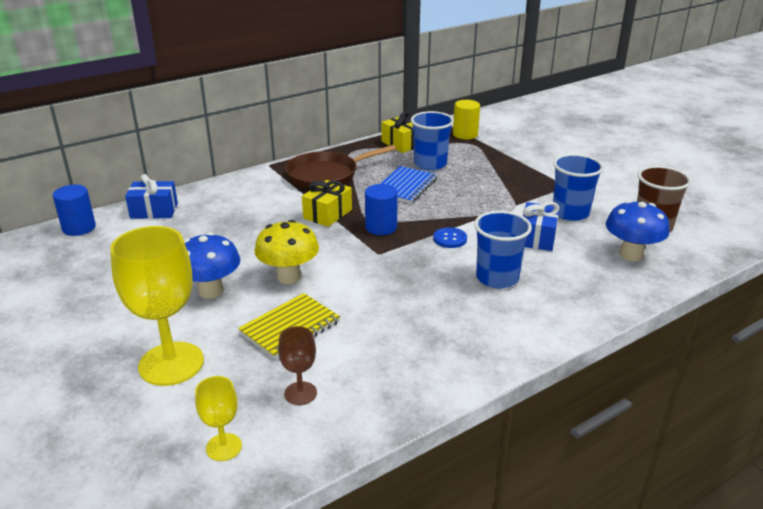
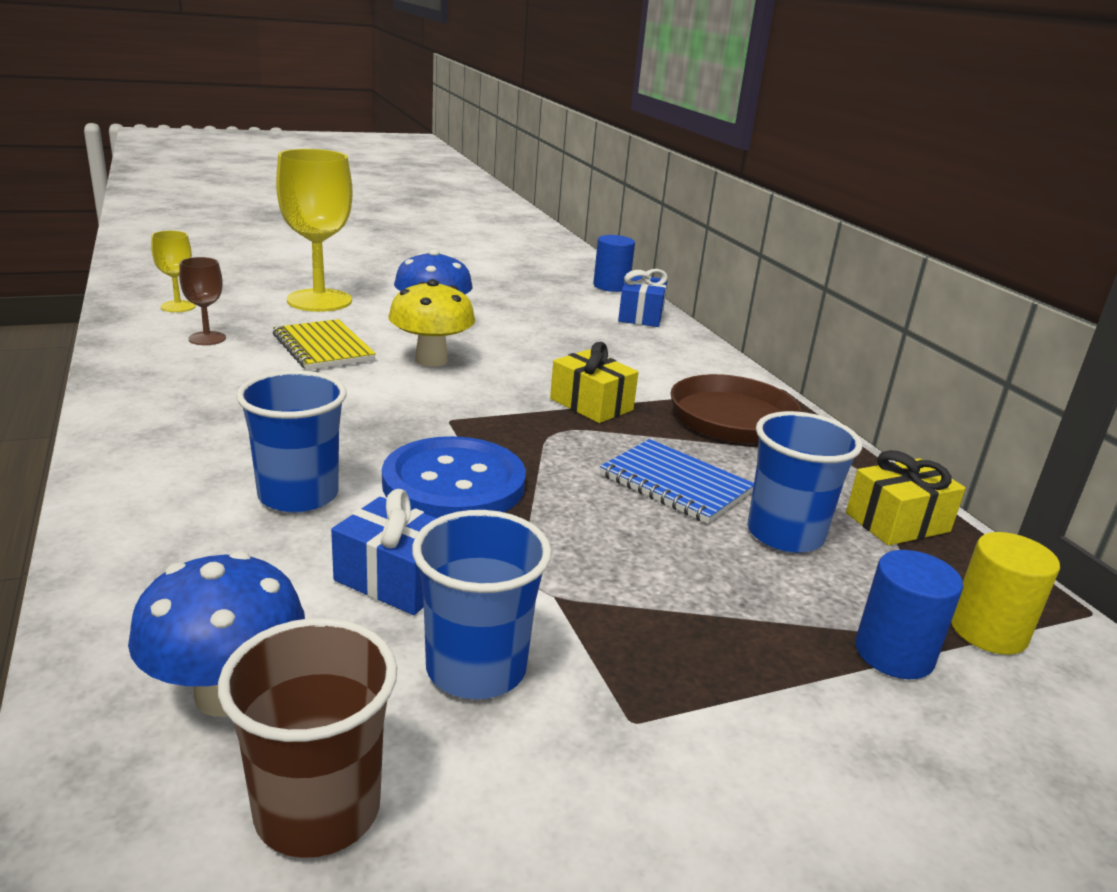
camera: 100 degrees right, 5 degrees down
blue cylinder [365,184,398,235] -> blue cylinder moved to [855,550,963,679]
blue button [433,227,467,248] -> blue button [382,436,526,518], size x2.23

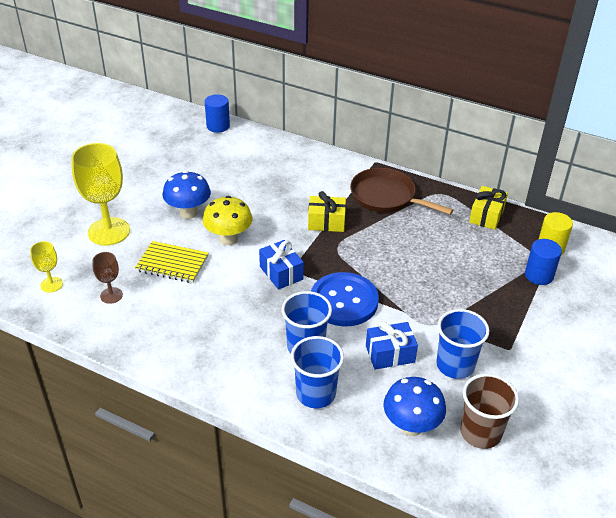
camera: 40 degrees left, 15 degrees up
blue notebook [600,439,754,524] -> none
blue gift [618,269,668,327] -> blue gift moved to [259,240,304,290]
blue cup [747,411,862,553] -> blue cup moved to [291,336,344,408]

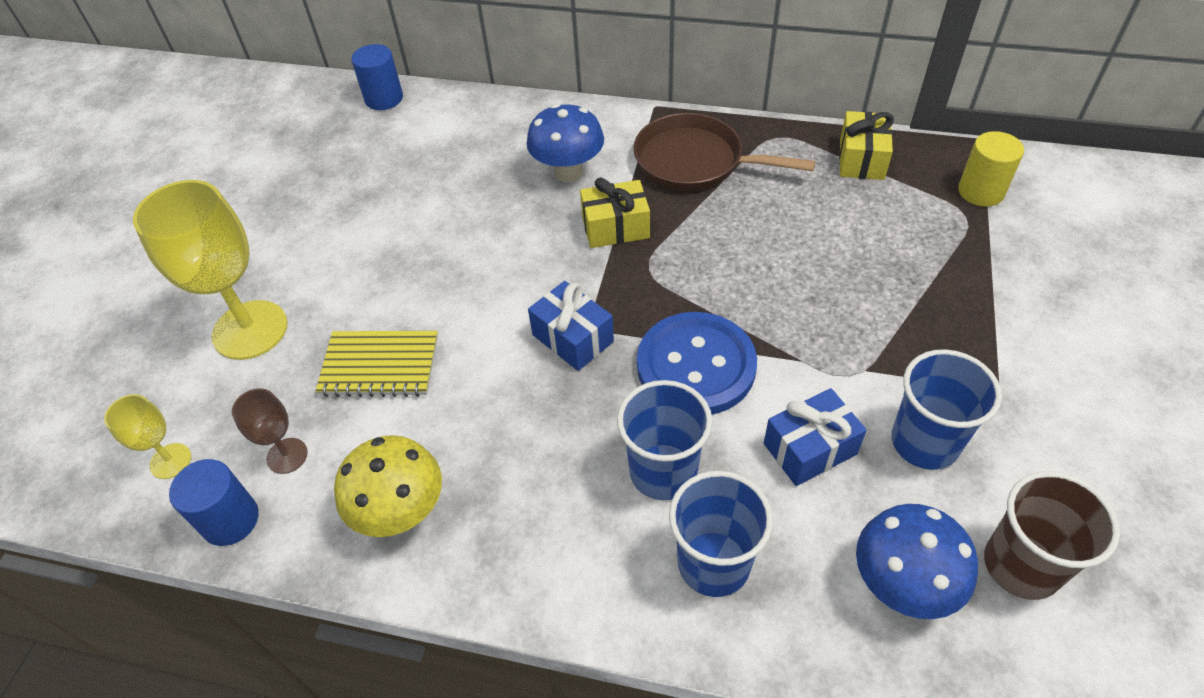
camera: 10 degrees left, 10 degrees up
blue mushroom [163,171,211,219] -> blue mushroom moved to [526,104,604,182]
yellow mushroom [203,196,252,245] -> yellow mushroom moved to [334,435,442,537]
blue cylinder [525,239,562,285] -> blue cylinder moved to [169,459,259,546]

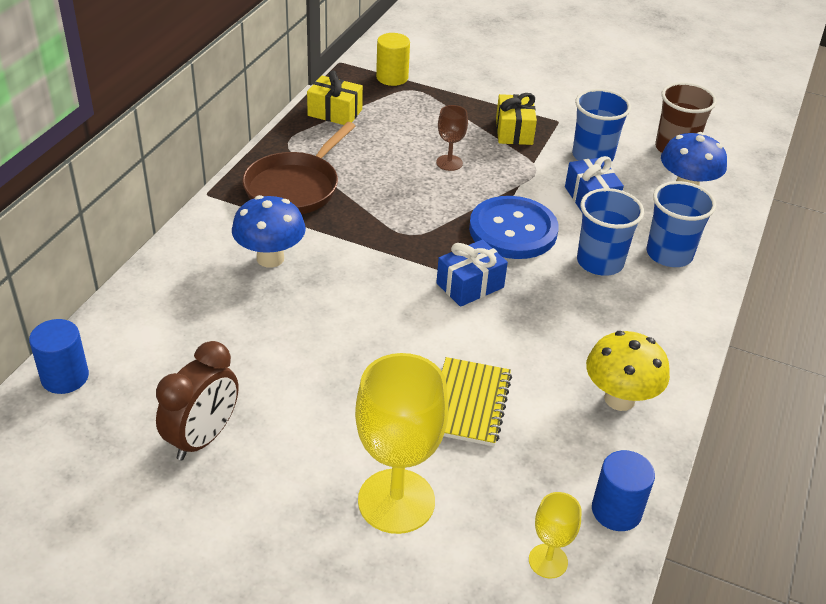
camera: 85 degrees left, 10 degrees down
brown goblet [232,388,308,474] -> brown goblet moved to [436,105,468,171]
yellow gift [580,178,650,248] -> yellow gift moved to [496,93,537,145]
none -> brown clock [156,341,238,460]

